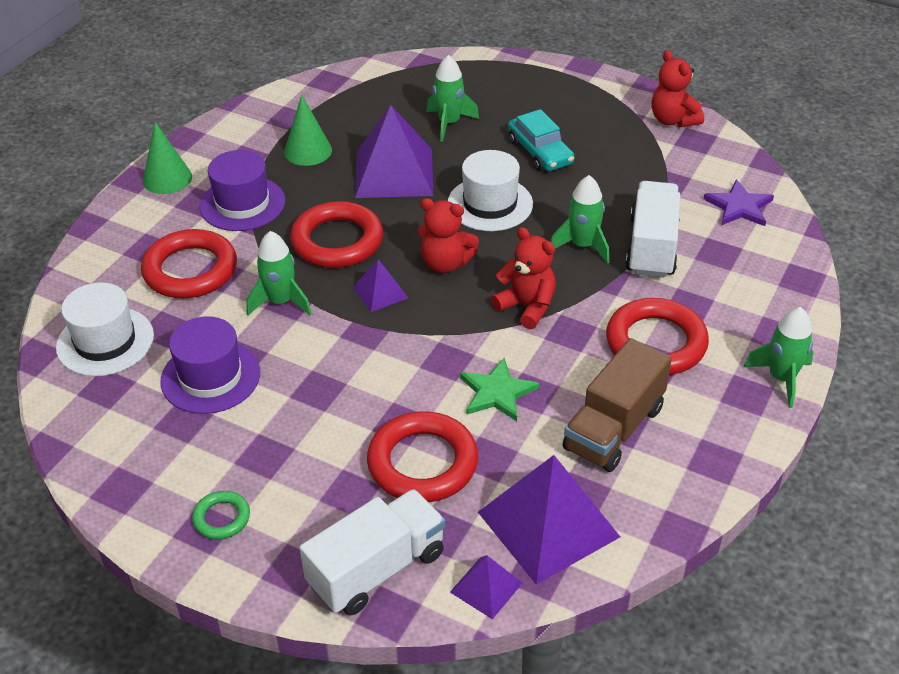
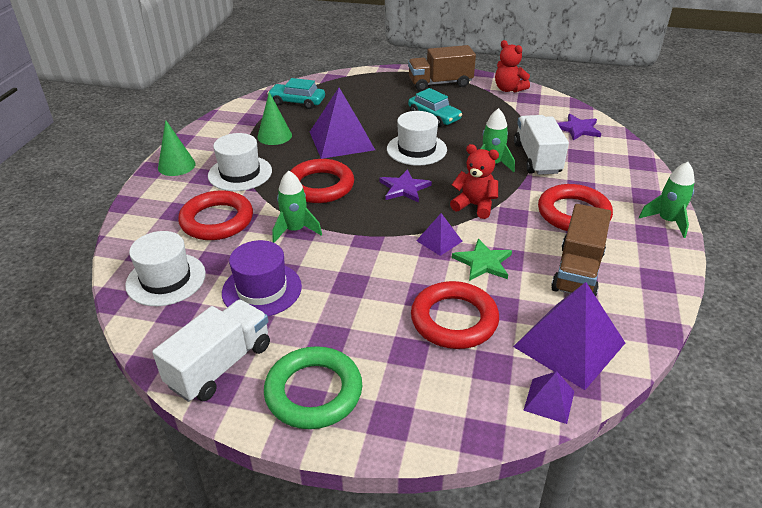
camera: 15 degrees left, 5 degrees down
green ring [192,491,250,539] -> green ring [264,346,362,429], size x2.01
purple hat [199,150,285,231] -> white hat [208,133,272,191]
white truck [300,489,445,615] -> white truck moved to [152,300,270,402]
purple pyramid [353,259,408,312] -> purple pyramid moved to [416,213,462,256]
red teddy bear [418,198,479,273] -> purple star [379,169,432,203]
green rocket [427,55,479,142] -> none
none -> turquoise car [267,78,325,109]
none -> brown truck [408,45,476,91]

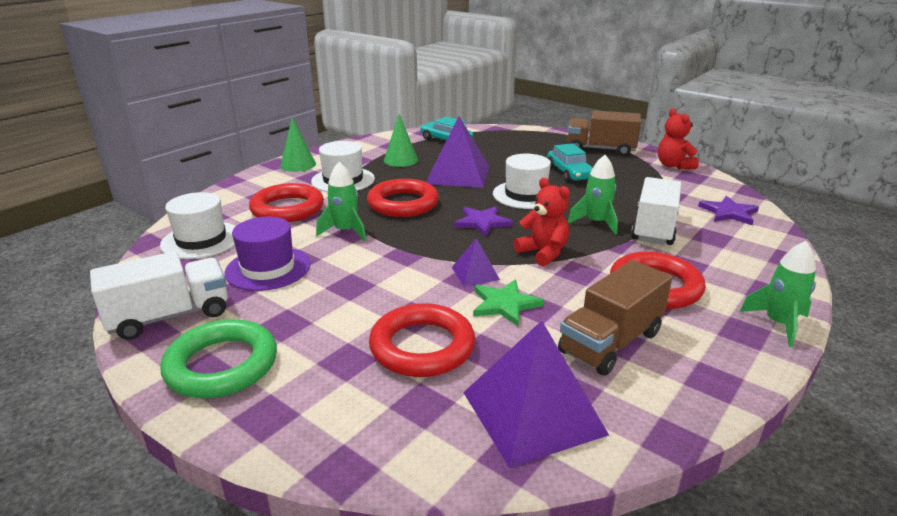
camera: 25 degrees right, 10 degrees down
purple pyramid [523,371,575,424] -> none

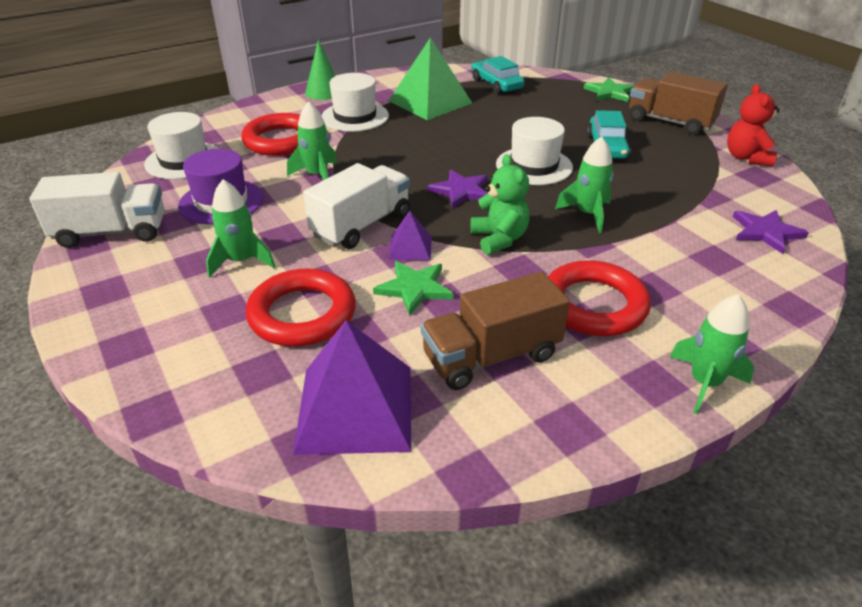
camera: 20 degrees right, 10 degrees up
green ring [160,319,277,398] -> none
red ring [367,179,439,217] -> none
green cone [384,114,418,167] -> green pyramid [389,38,472,120]
purple pyramid [426,116,489,188] -> none
red teddy bear [513,178,570,266] -> green teddy bear [471,154,530,255]
white truck [631,177,681,245] -> white truck moved to [303,163,410,249]
none -> green rocket [206,179,275,278]
none -> green star [583,77,635,102]

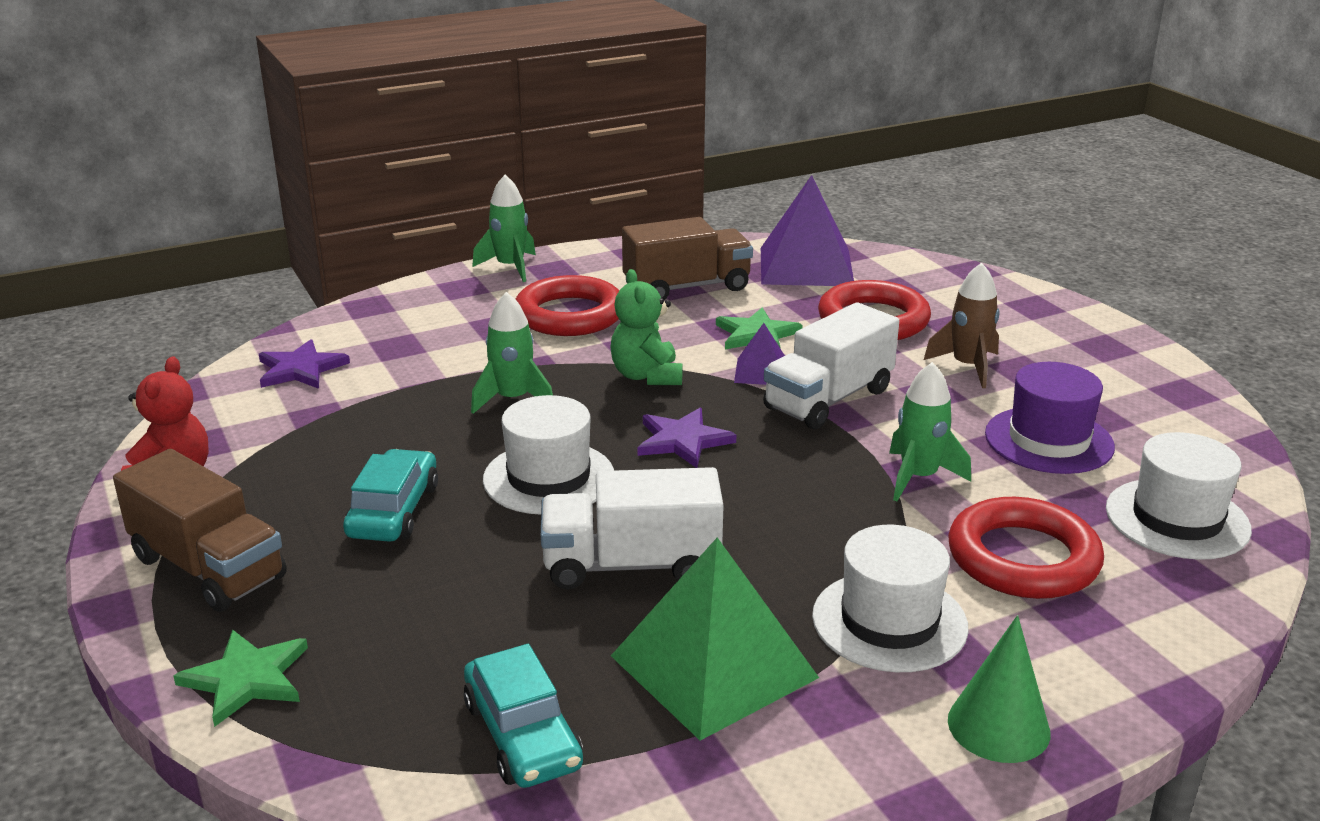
camera: 175 degrees left, 10 degrees down
white truck [29,172,165,248] -> white truck moved to [541,467,724,589]
green rocket [206,179,275,278] -> brown rocket [924,263,1000,388]

